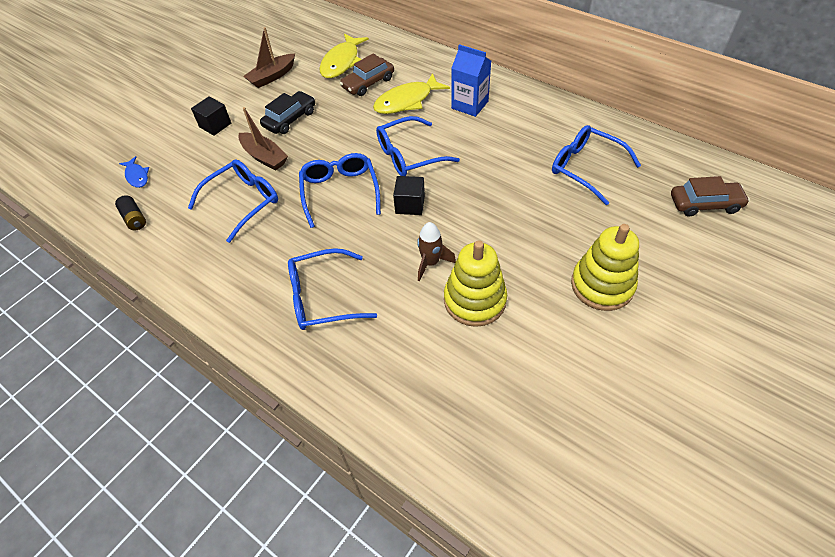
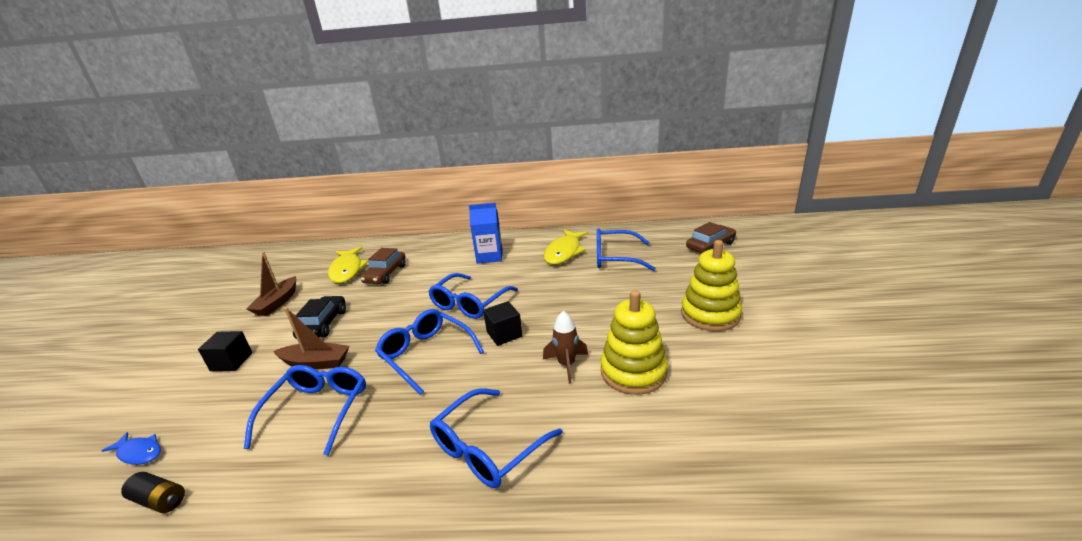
camera: 35 degrees left, 25 degrees down
yellow fish [373,73,450,114] -> yellow fish moved to [543,230,588,265]

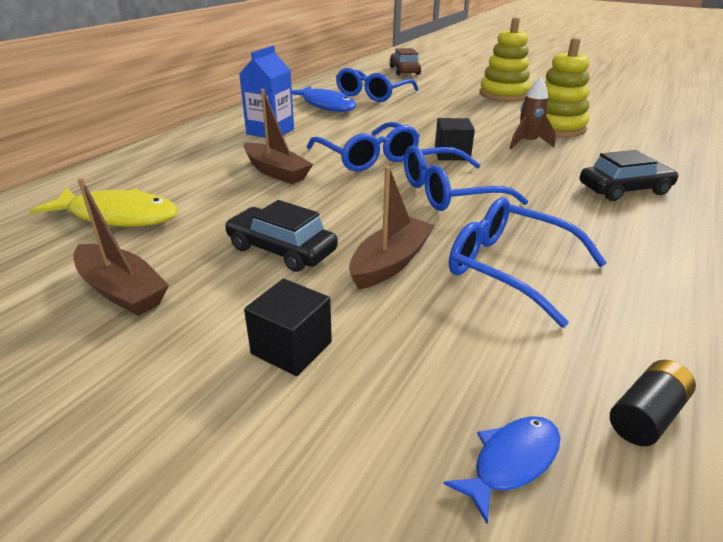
camera: 65 degrees left, 5 degrees up
brown car [360,248,406,284] -> none
blue glasses [430,388,563,488] -> black car [580,150,679,201]
yellow fish [543,230,588,265] -> blue fish [292,86,356,112]
none -> brown boat [243,89,313,184]

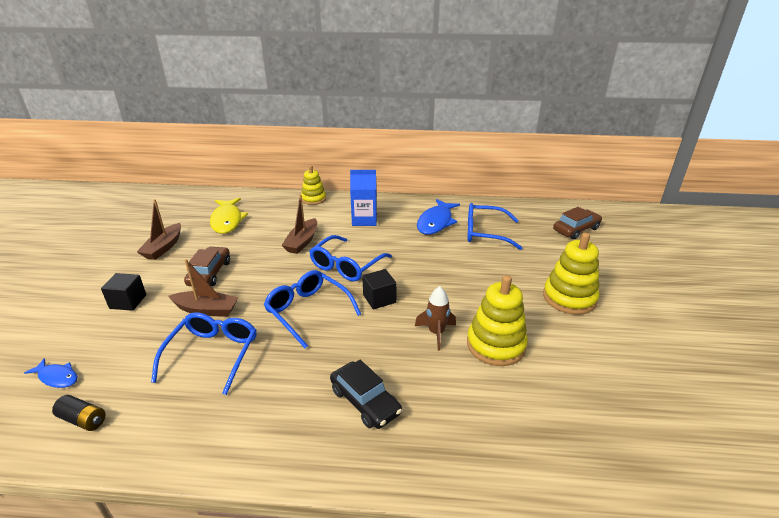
camera: 65 degrees right, 0 degrees up
black car [225,200,338,272] -> brown car [184,246,230,286]
none -> yellow stacking toy [301,165,326,205]

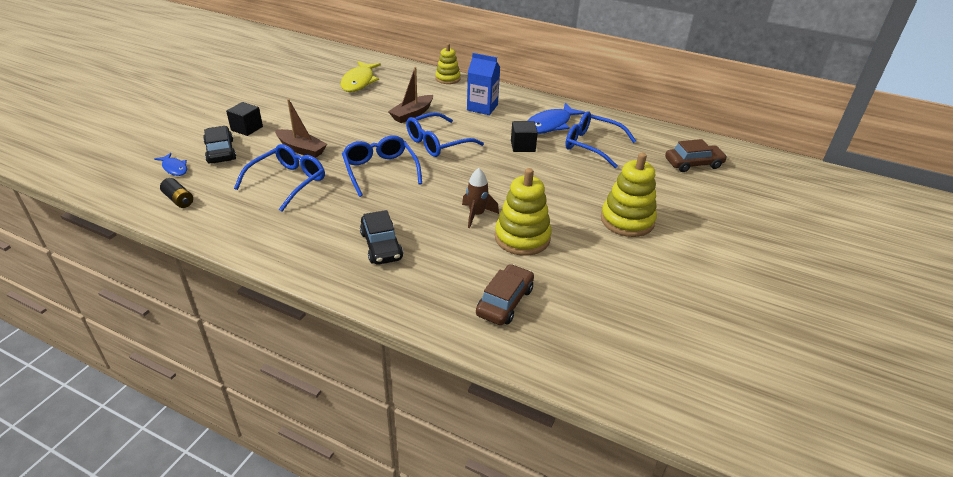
camera: 20 degrees right, 5 degrees up
brown boat [137,199,181,260] -> none
brown car [184,246,230,286] -> brown car moved to [476,264,534,325]
black cube [362,269,397,310] -> black cube moved to [511,121,538,152]
none -> black car [203,126,236,164]

